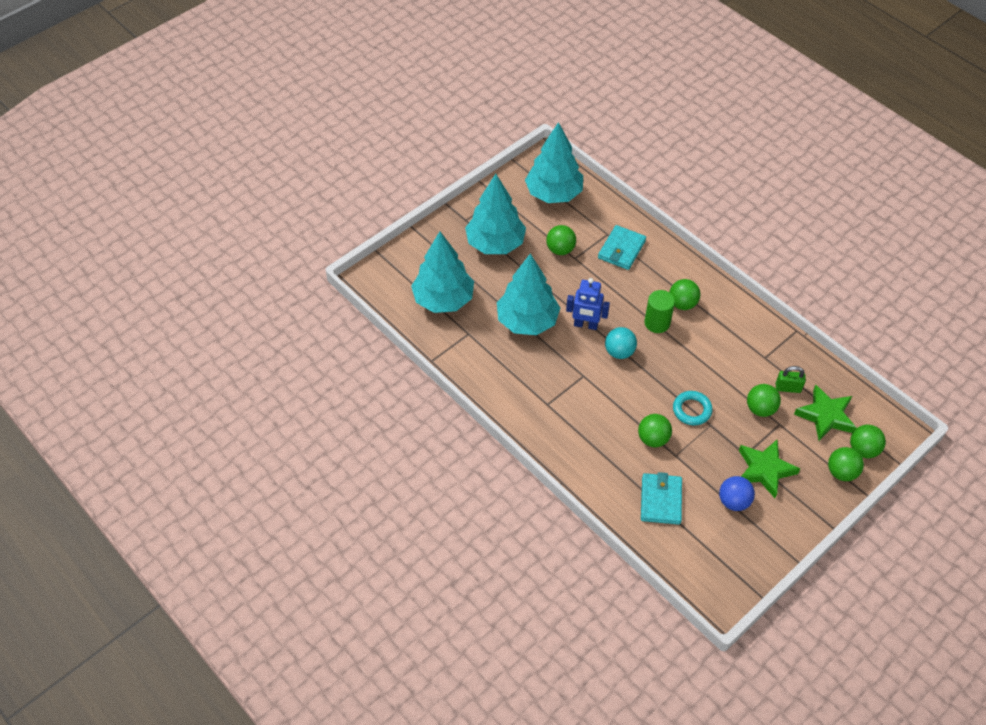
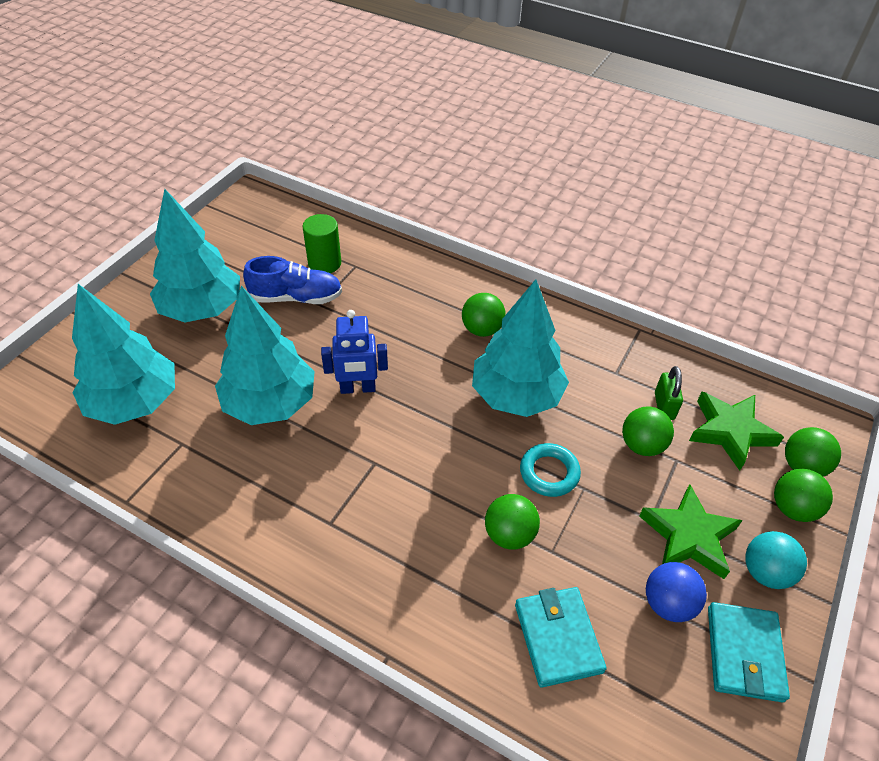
camera: 20 degrees left, 5 degrees down
turquoise tree [525,122,583,203] -> turquoise tree moved to [472,279,569,417]
green ball [546,225,576,255] -> blue shoe [243,256,342,304]
turquoise wallet [598,225,646,270] -> turquoise wallet moved to [708,602,790,702]
turquoise ball [605,327,637,359] -> turquoise ball moved to [745,531,807,589]
green cylinder [644,290,675,333] -> green cylinder moved to [302,214,341,273]
green padlock [776,366,806,393] -> green padlock turned 75 degrees counterclockwise [655,366,683,420]

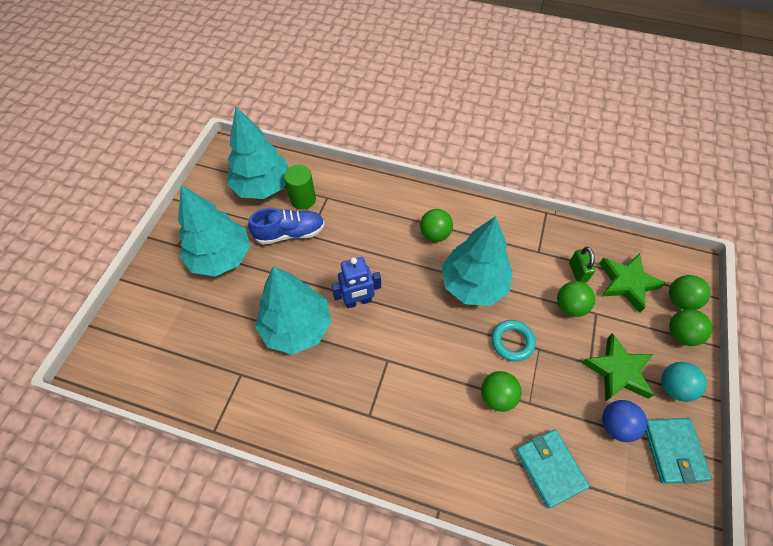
camera: 10 degrees left, 10 degrees up
turquoise tree [72,284,175,425] -> turquoise tree moved to [227,106,289,199]

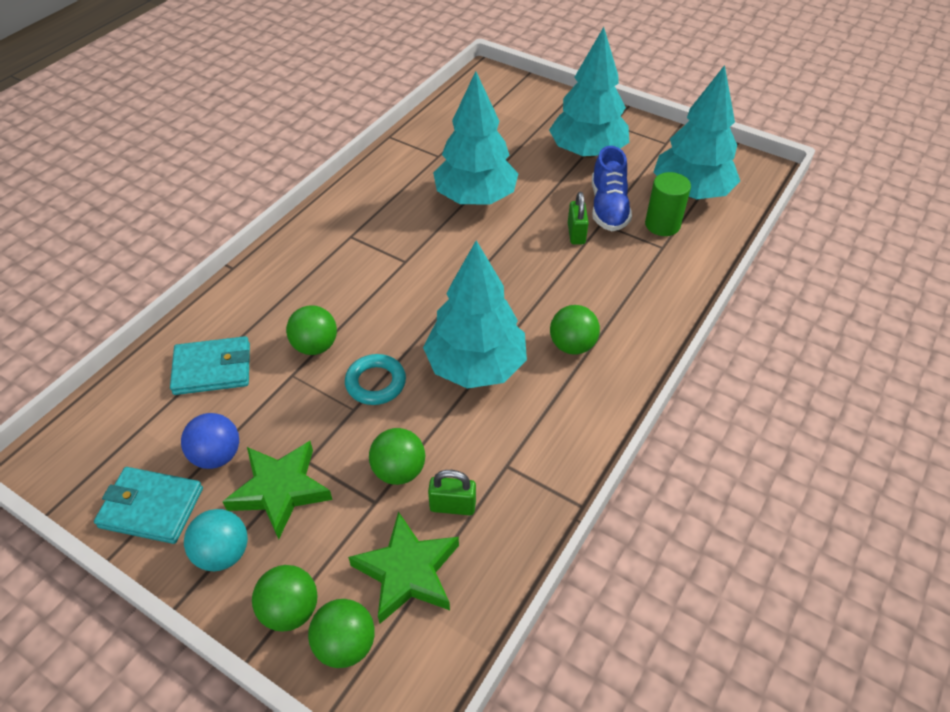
camera: 105 degrees right, 10 degrees down
blue robot [332,257,381,309] -> none
none -> green padlock [568,192,589,245]

